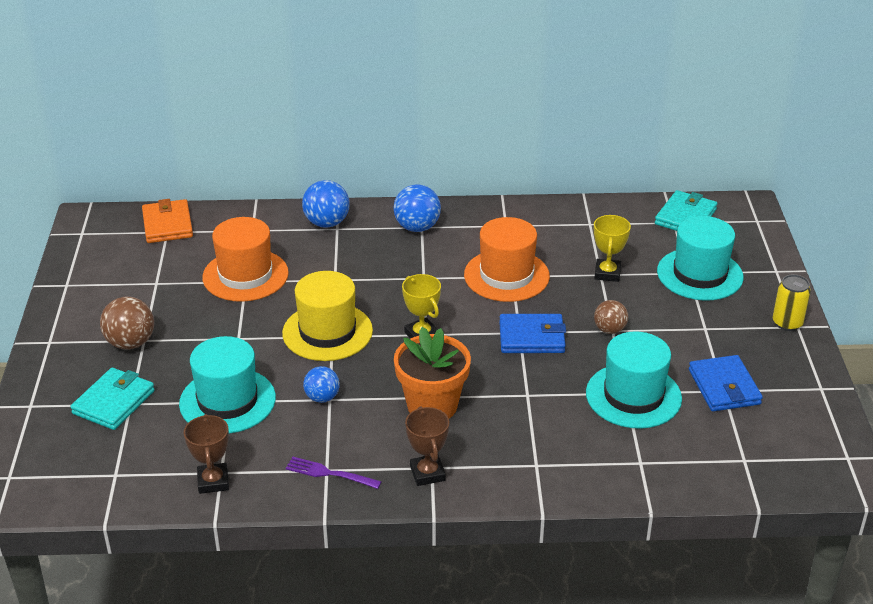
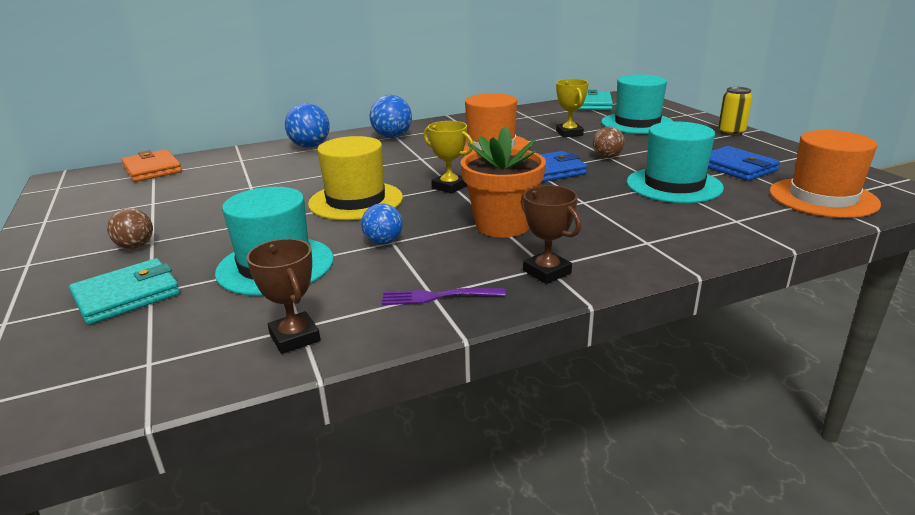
camera: 20 degrees left, 10 degrees down
turquoise wallet [71,368,155,430] -> turquoise wallet turned 45 degrees clockwise [69,258,180,325]
brown ball [100,297,154,349] -> brown ball [107,208,153,249], size x0.65
orange hat [202,217,289,302] -> orange hat moved to [769,130,881,218]

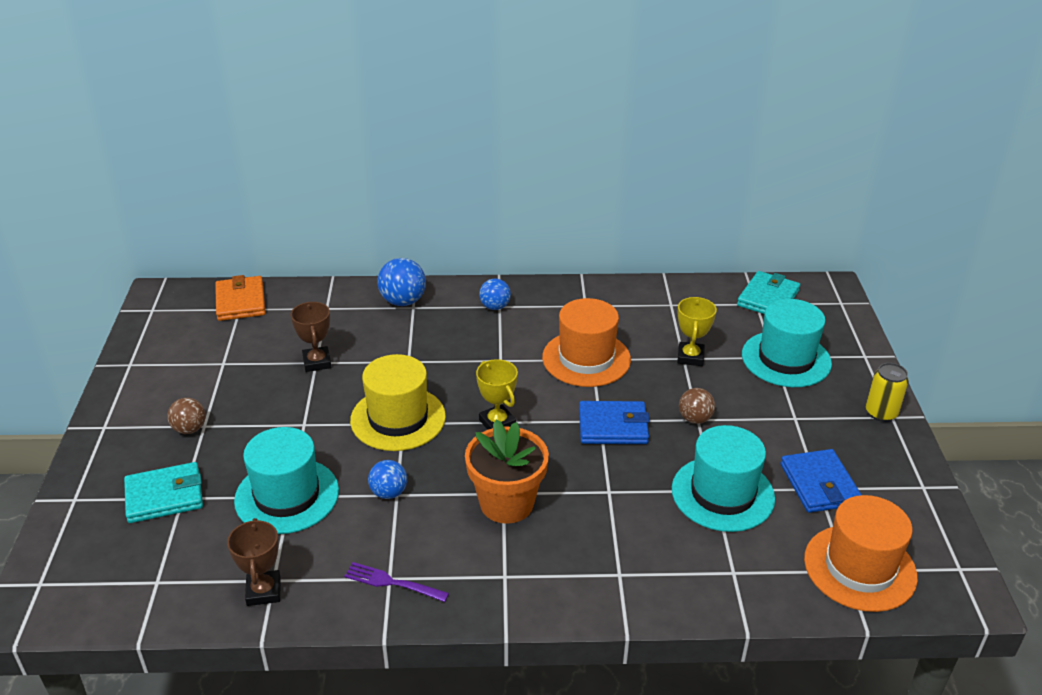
camera: 20 degrees right, 10 degrees up
blue ball [369,95,412,138] -> blue ball [479,278,511,310], size x0.65
brown trophy [521,185,581,284] -> brown trophy moved to [291,302,331,372]

